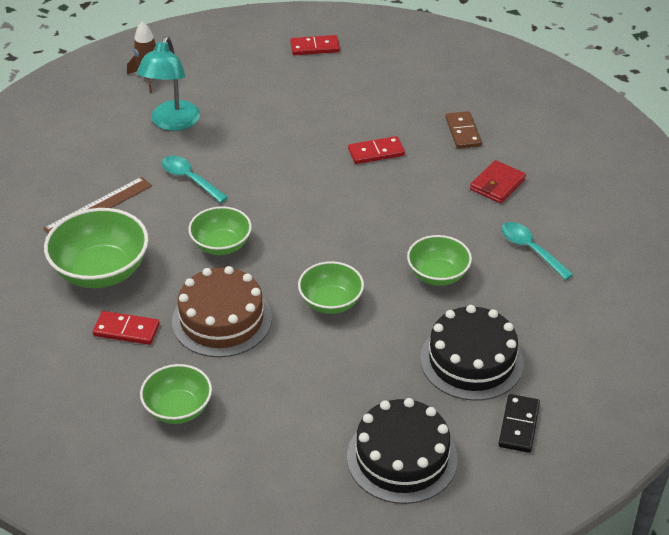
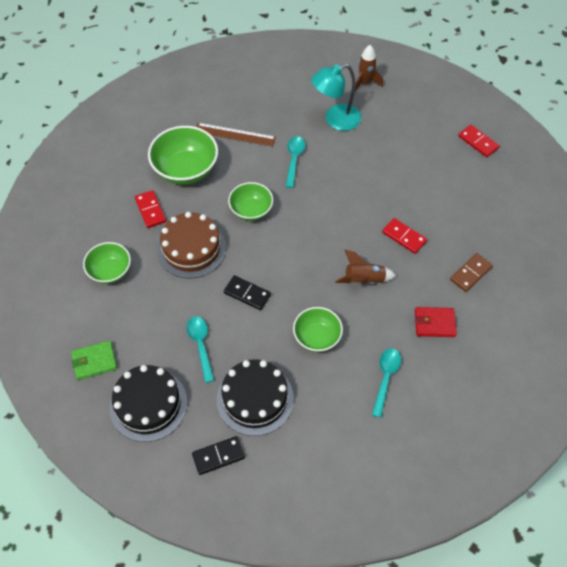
camera: 55 degrees right, 15 degrees up
green bowl [298,261,364,314] -> black domino [224,275,271,310]
none -> green wallet [71,341,117,380]
none -> turquoise spoon [187,316,215,383]
none -> brown rocket [335,250,397,284]

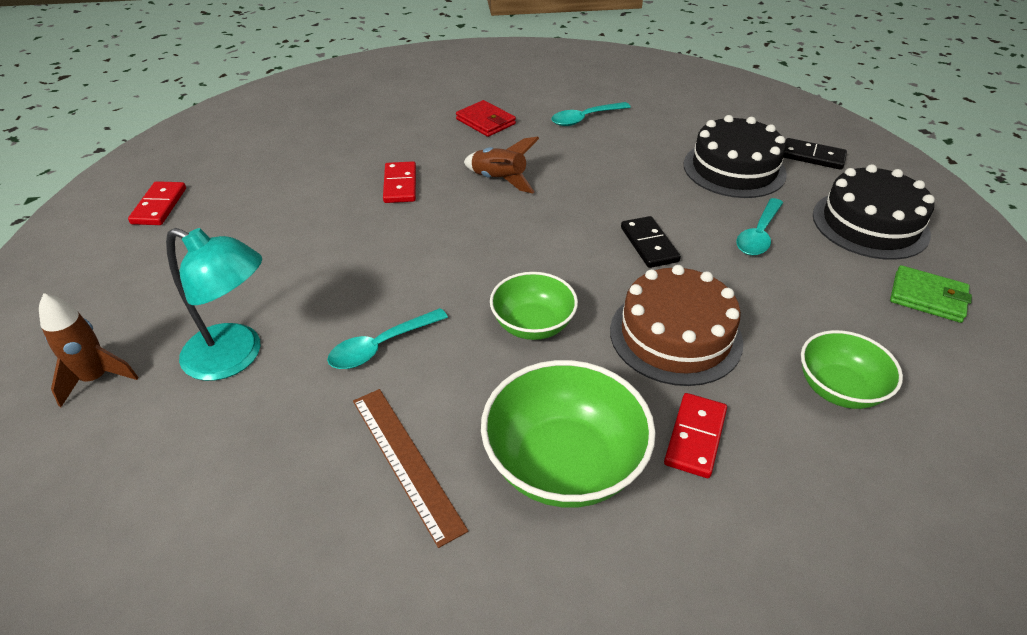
camera: 135 degrees left, 15 degrees down
green bowl [293,307,343,352] -> none
brown domino [450,253,493,292] -> none

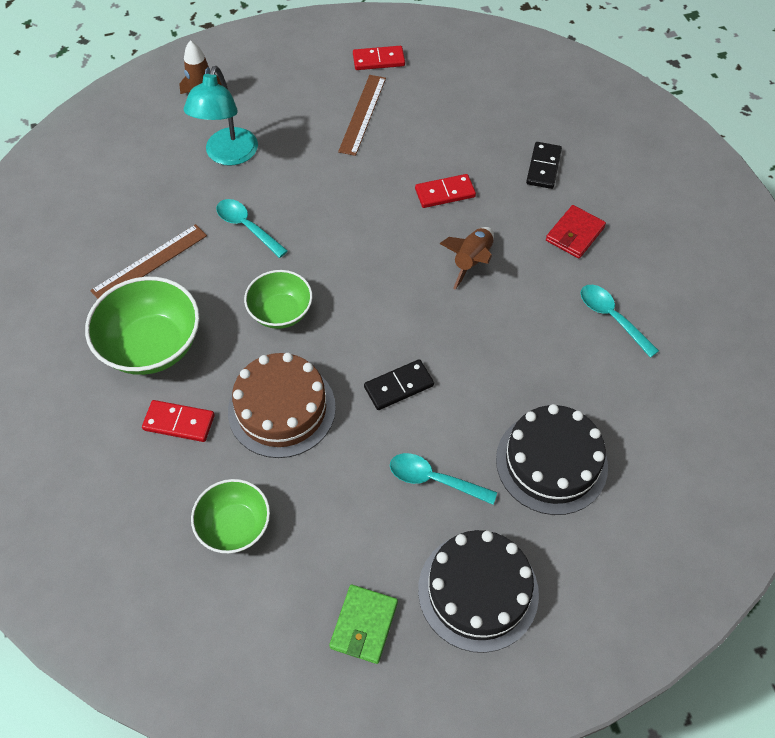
camera: 80 degrees right, 15 degrees up
black domino [783,138,847,170] -> black domino moved to [526,142,562,189]
none -> brown ruler [338,75,386,156]

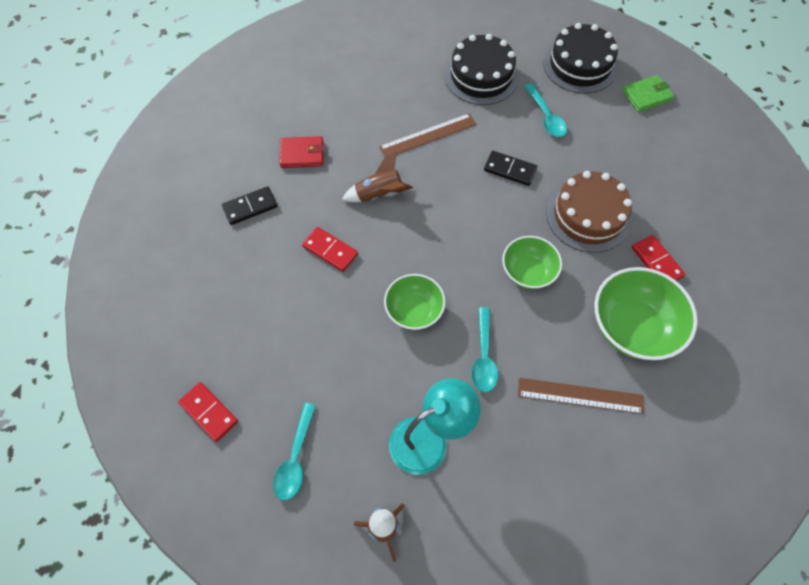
camera: 130 degrees left, 5 degrees up
green bowl [191,479,270,553] -> green bowl moved to [384,274,446,330]
brown ruler [338,75,386,156] -> brown ruler moved to [379,113,476,157]
turquoise spoon [581,285,659,358] -> turquoise spoon moved to [273,403,316,500]

